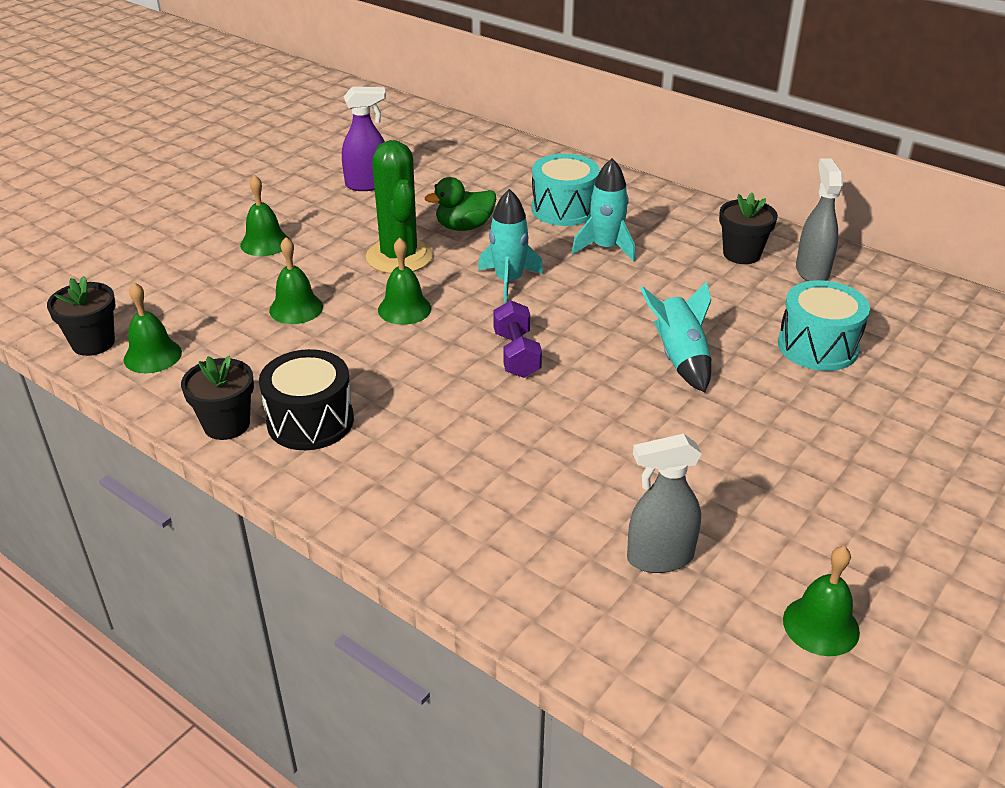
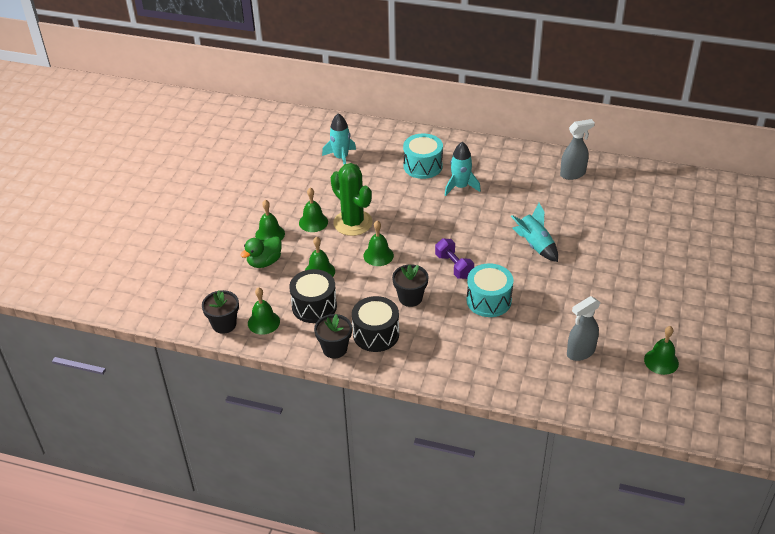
camera: 20 degrees left, 5 degrees up
purple spray bottle [342,87,386,191] -> none
green duck [425,177,496,231] -> green duck moved to [241,236,282,268]
turquoise rocket [478,189,543,303] -> turquoise rocket moved to [322,113,356,164]
black flower pot [719,192,778,264] -> black flower pot moved to [392,264,429,307]
turquoise drum [778,280,870,371] -> turquoise drum moved to [466,263,513,317]
grey spray bottle [796,158,843,281] -> grey spray bottle turned 90 degrees clockwise [560,119,595,180]
none -> black drum [289,269,337,323]
none -> green bell [299,188,328,232]

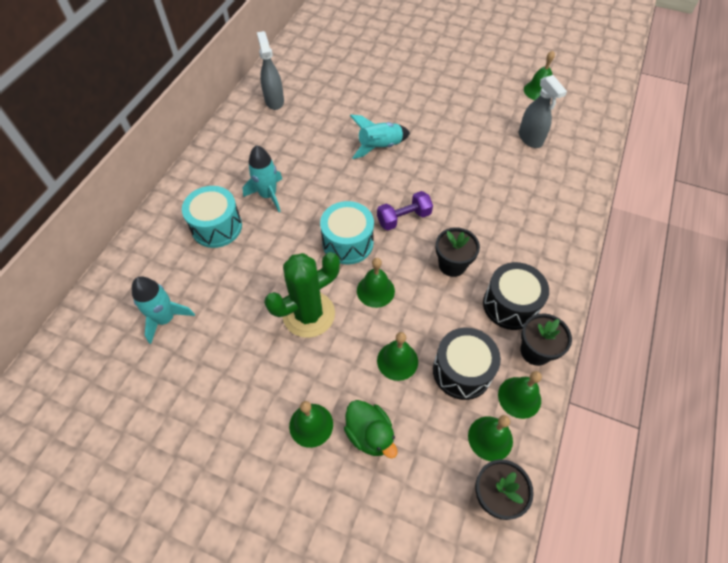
camera: 85 degrees left, 15 degrees up
green bell [299,188,328,232] -> green bell moved to [498,371,542,419]
turquoise drum [466,263,513,317] -> turquoise drum moved to [320,201,374,264]

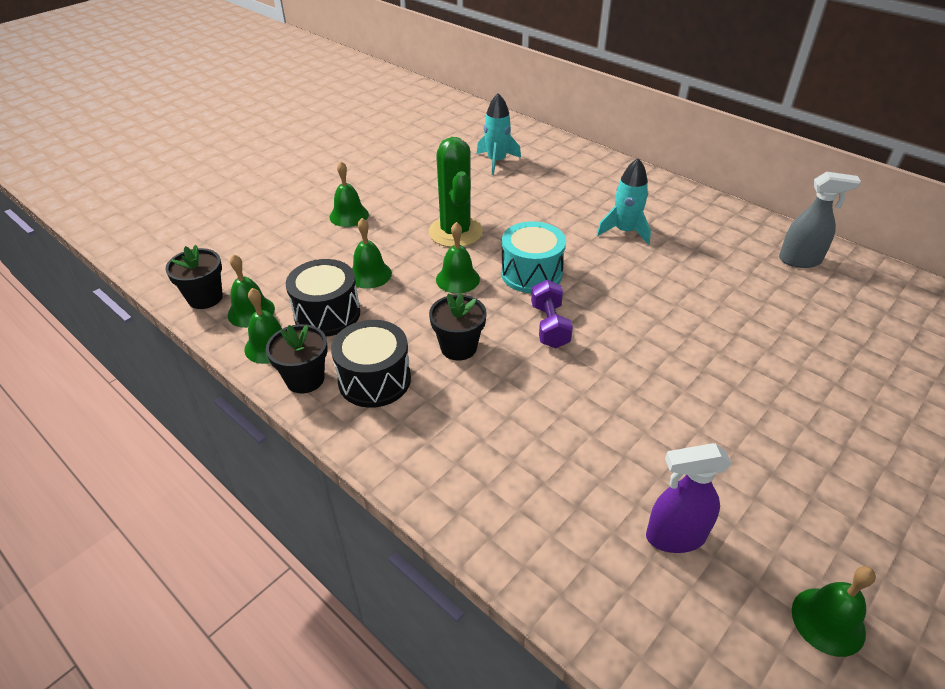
camera: 110 degrees right, 15 degrees down
turquoise drum [182,186,242,248] -> none
green duck [344,400,397,459] -> none
turquoise rocket [350,115,410,159] -> none
grey spray bottle [519,75,567,148] -> purple spray bottle [646,443,732,553]

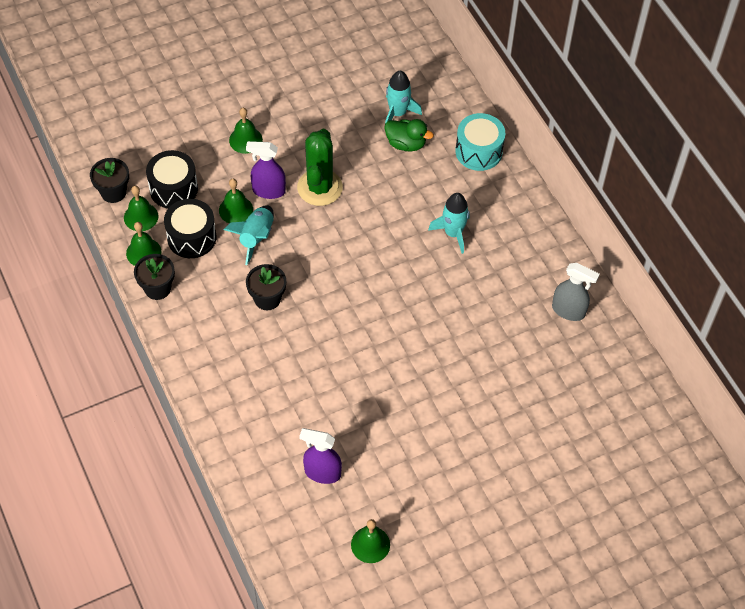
camera: 20 degrees right, 15 degrees up
black drum [331,320,411,408] -> black drum moved to [146,150,198,209]
green bell [436,222,480,293] -> none
turquoise drum [501,221,566,293] -> turquoise drum moved to [455,113,505,171]
purple dumbbell [531,280,573,348] -> none
none -> turquoise rocket [224,205,274,265]
none -> purple spray bottle [246,141,286,199]
none -> green duck [384,119,434,152]

